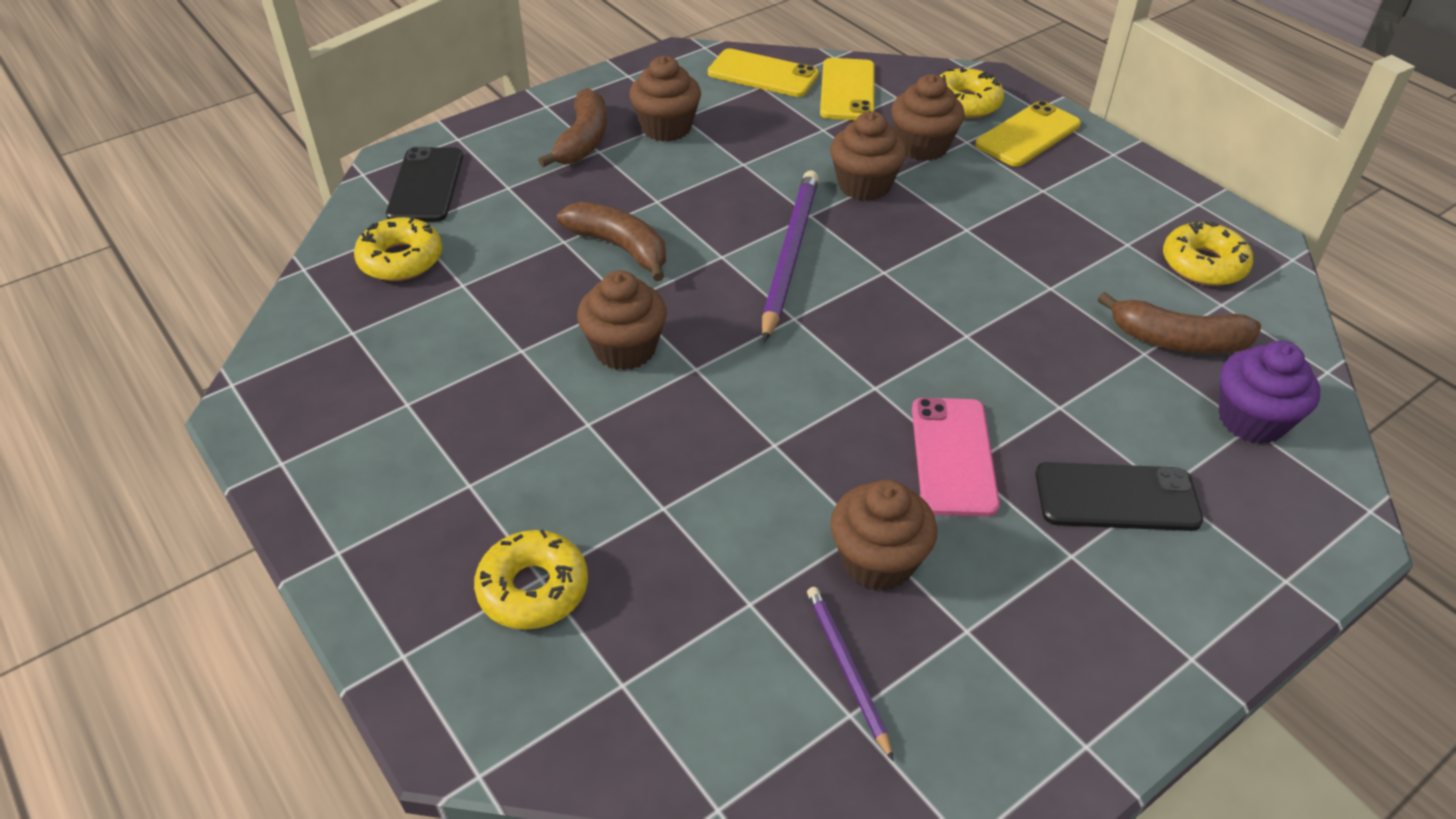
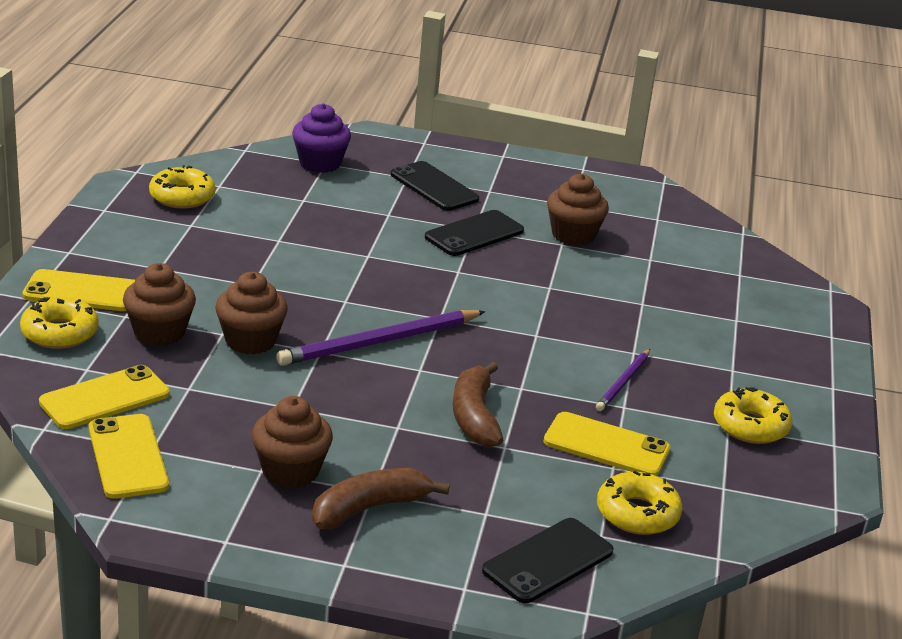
camera: 135 degrees left, 15 degrees down
yellow donut [474,529,588,629] -> yellow donut moved to [714,387,793,444]
brown cupcake [577,270,667,370] -> none
purple pencil [807,587,893,760] -> purple pencil moved to [596,349,650,411]
pink phone [912,398,1000,517] -> black phone [425,210,524,256]
brown banana [1098,292,1261,354] -> none
none -> yellow phone [543,412,671,476]

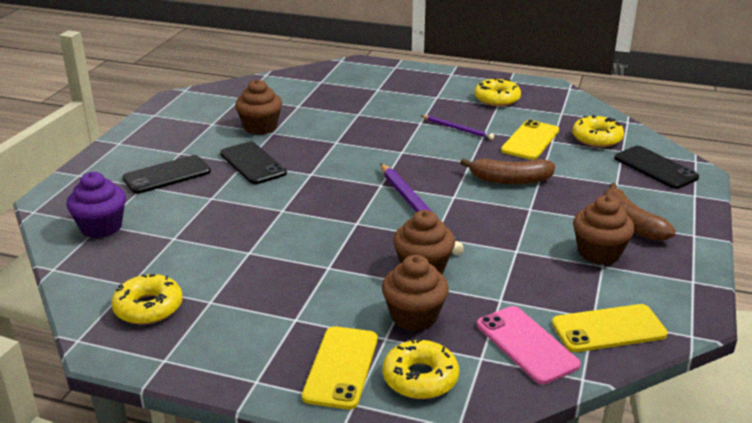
camera: 80 degrees left, 0 degrees up
yellow phone [39,365,170,429] -> pink phone [477,306,581,384]

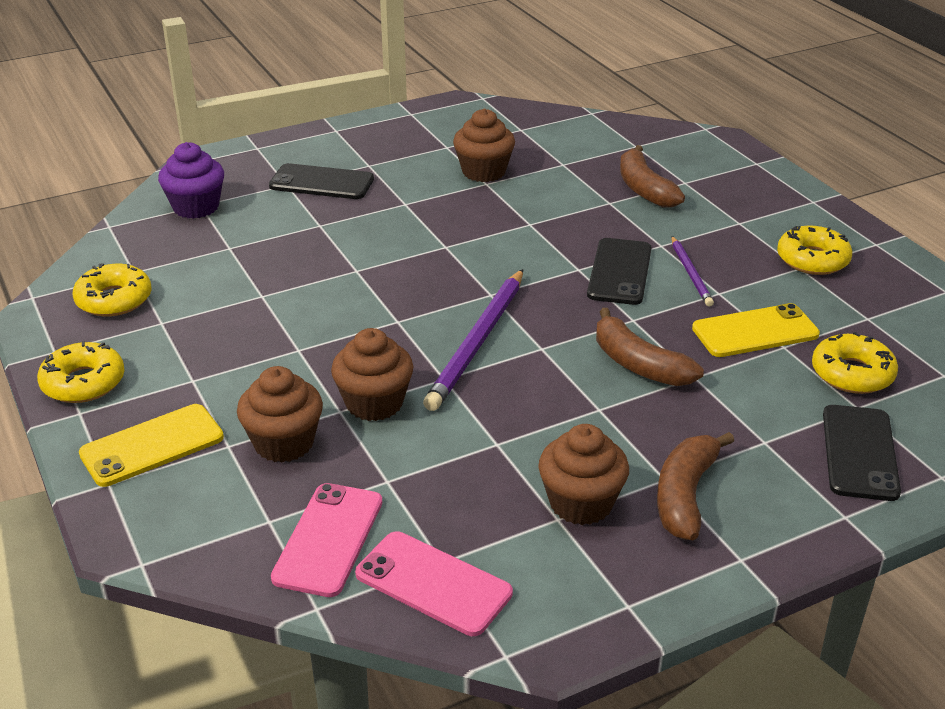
camera: 45 degrees right, 5 degrees up
black phone [220,142,287,184] -> black phone moved to [587,238,652,305]
yellow donut [383,338,459,399] -> yellow donut moved to [37,341,125,403]
yellow phone [552,304,668,352] -> pink phone [355,531,513,636]
none -> brown banana [620,145,685,208]

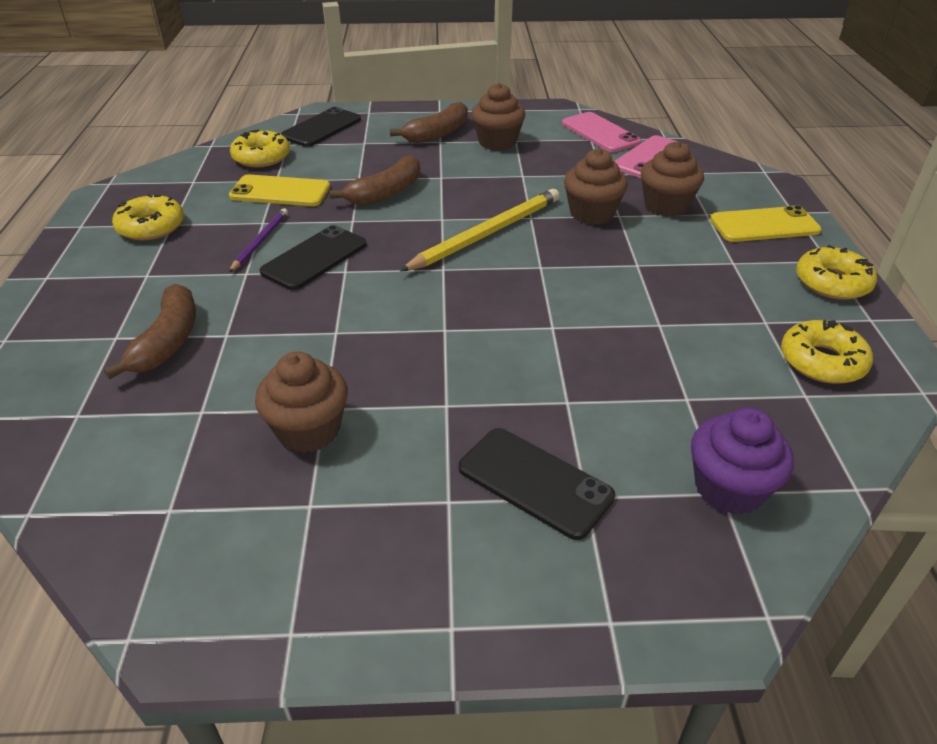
camera: 155 degrees left, 5 degrees up
purple pencil [423,269,523,411] -> yellow pencil [400,189,559,272]
brown banana [596,308,704,386] -> brown banana turned 60 degrees clockwise [329,155,420,205]

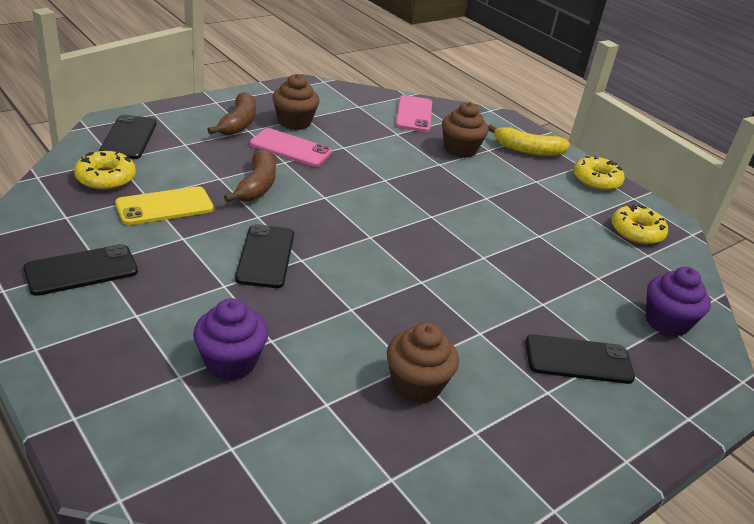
camera: 40 degrees left, 5 degrees down
brown banana [104,284,196,379] -> purple cupcake [193,298,268,381]
yellow donut [112,194,184,240] -> black phone [23,244,138,296]
purple pencil [229,208,288,272] -> none
yellow pencil [400,189,559,272] -> none
pink phone [562,112,641,152] -> pink phone moved to [250,128,332,167]
brown cupcake [564,148,628,225] -> none
yellow phone [710,205,822,242] -> yellow banana [488,125,570,156]

